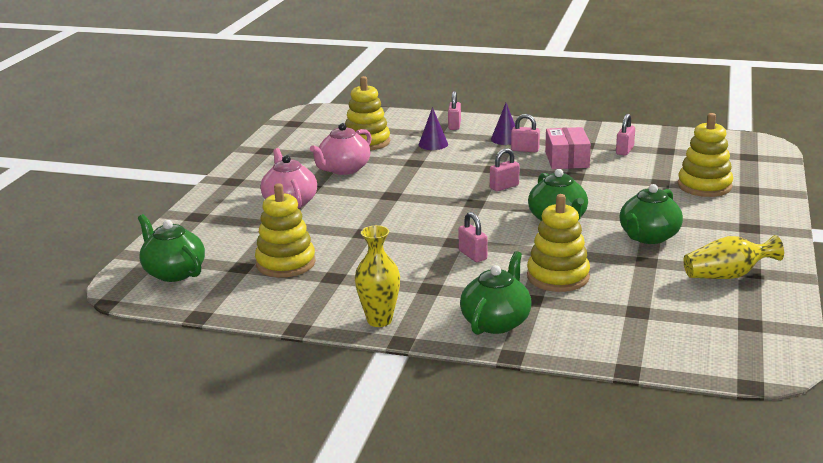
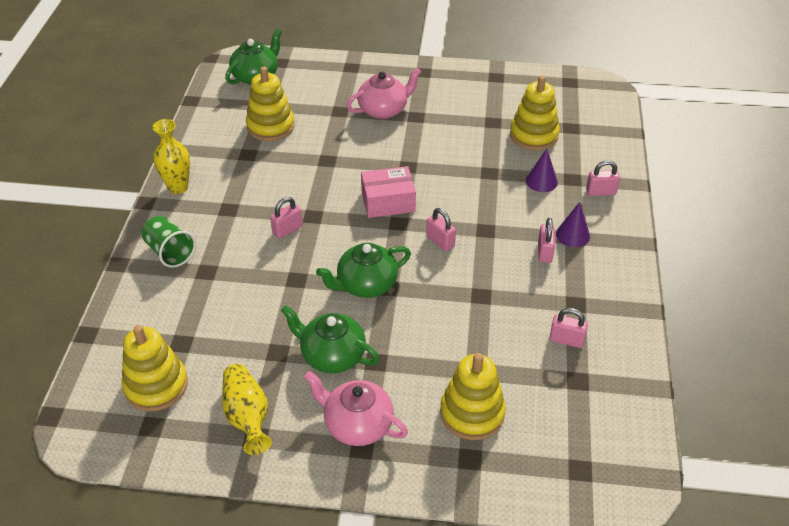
camera: 80 degrees right, 20 degrees up
pink teapot [310,123,372,175] -> pink teapot moved to [304,371,408,446]
green teapot [460,251,532,335] -> green cup [142,216,196,268]
yellow stacking toy [527,194,590,292] -> yellow stacking toy moved to [122,325,188,411]
pink box [545,127,591,169] -> pink box moved to [361,166,416,218]

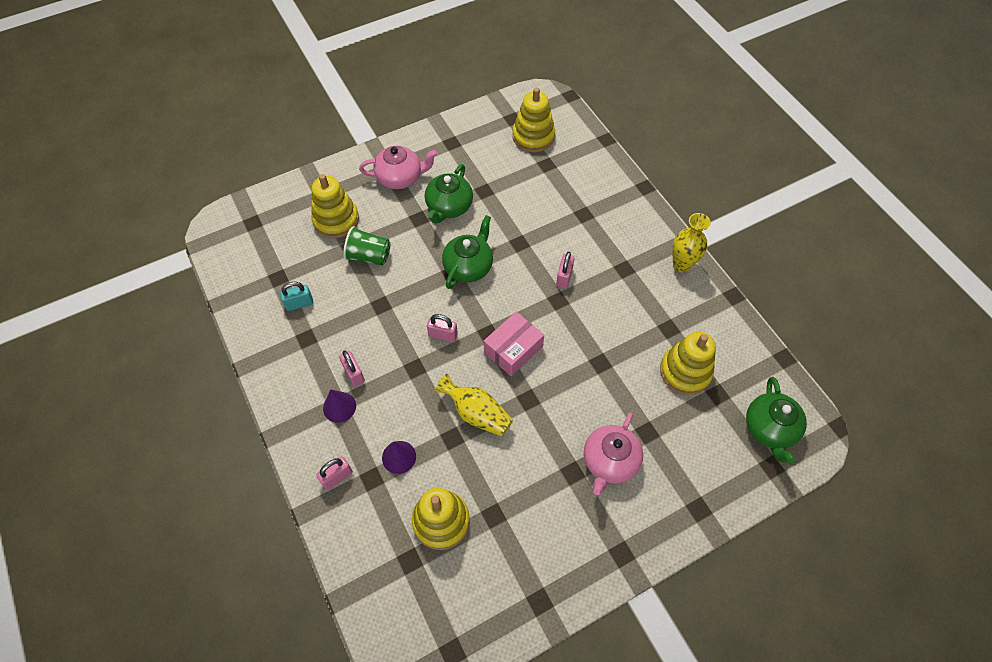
camera: 145 degrees right, 15 degrees up
green cup [142,216,196,268] -> green cup moved to [343,226,390,265]
yellow vase [222,364,272,455] -> yellow vase moved to [435,373,513,437]
green teapot [281,305,379,373] -> green teapot turned 120 degrees clockwise [425,164,473,224]
pink padlock [549,308,588,348] -> turquoise padlock [280,282,313,311]

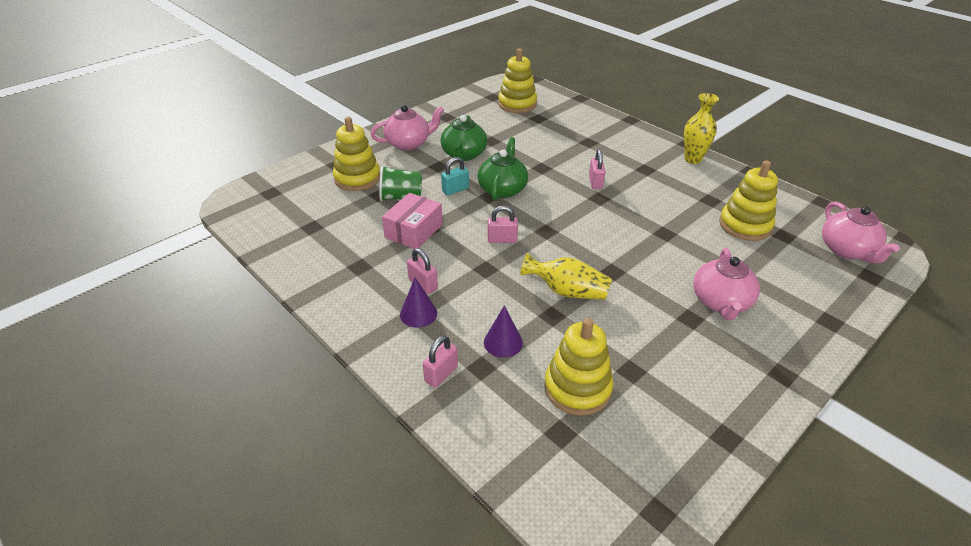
camera: 15 degrees left, 20 degrees down
turquoise padlock [280,282,313,311] -> turquoise padlock moved to [441,157,469,196]
pink box [484,312,544,376] -> pink box moved to [382,193,443,249]
green teapot [746,377,807,464] -> pink teapot [822,201,900,264]

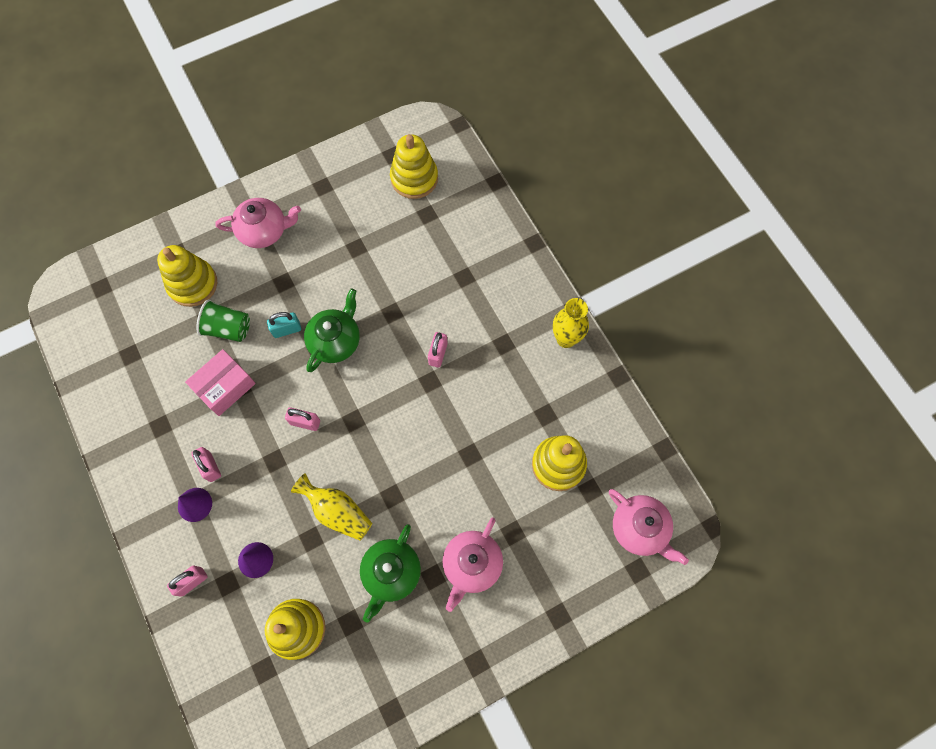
camera: 15 degrees right, 30 degrees up
green teapot [441,115,487,161] -> green teapot moved to [360,524,421,623]
pink teapot [822,201,900,264] -> pink teapot turned 45 degrees counterclockwise [609,489,689,565]

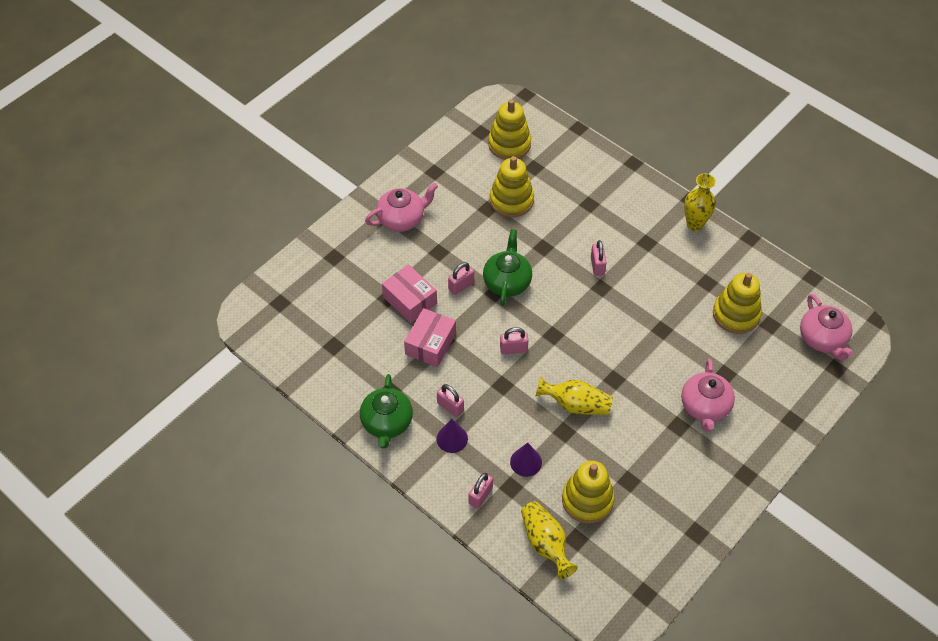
camera: 20 degrees left, 15 degrees down
yellow stacking toy [157,245,217,307] -> yellow stacking toy moved to [490,156,534,217]
green cup [196,299,250,342] -> pink box [382,264,437,323]
turquoise padlock [267,312,301,338] -> pink padlock [448,262,474,295]
green teapot [360,524,421,623] -> green teapot moved to [360,374,413,449]
pink teapot [609,489,689,565] -> pink teapot turned 45 degrees clockwise [800,294,854,360]
none -> yellow vase [521,501,578,579]

